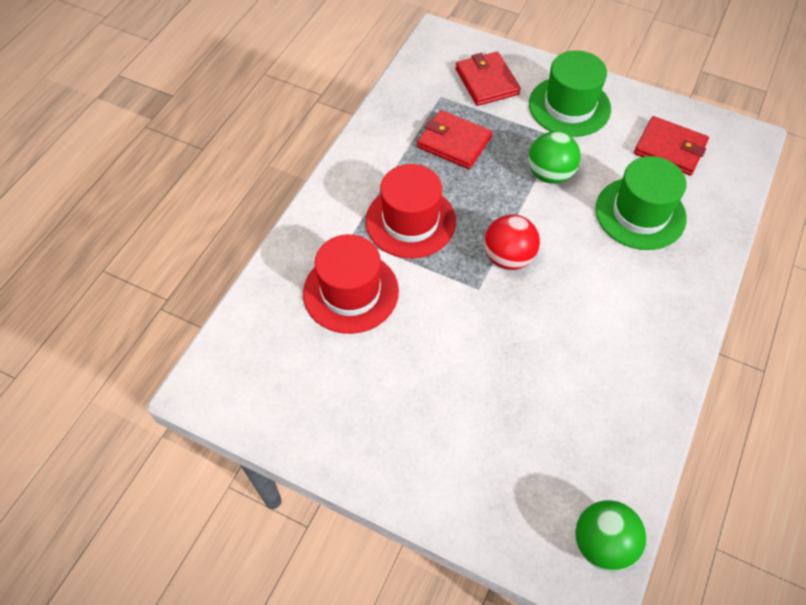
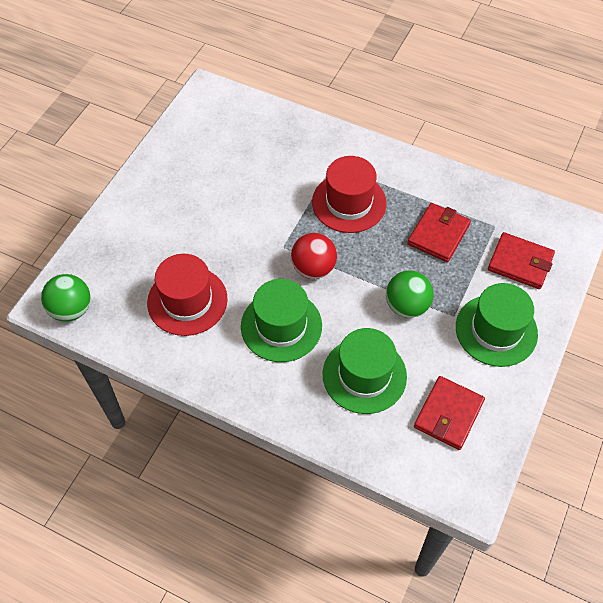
camera: 90 degrees right, 0 degrees up
red hat [303,234,399,334] -> red hat moved to [147,254,228,336]
red wallet [456,52,521,106] -> red wallet turned 45 degrees clockwise [488,232,555,289]
none -> green hat [241,279,322,362]

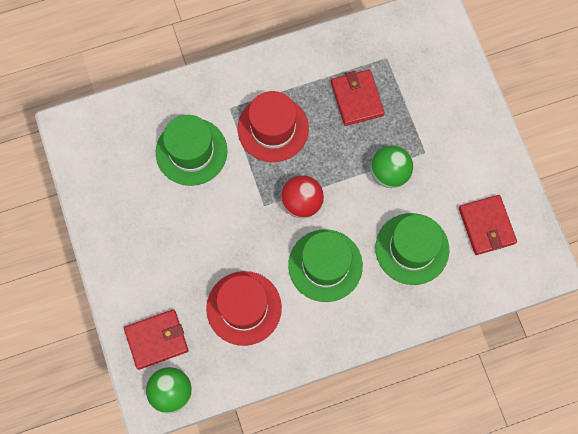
camera: 45 degrees left, 15 degrees up
green hat [456,283,538,367] -> green hat moved to [156,115,227,186]
red wallet [488,232,555,289] -> red wallet moved to [124,309,189,370]

